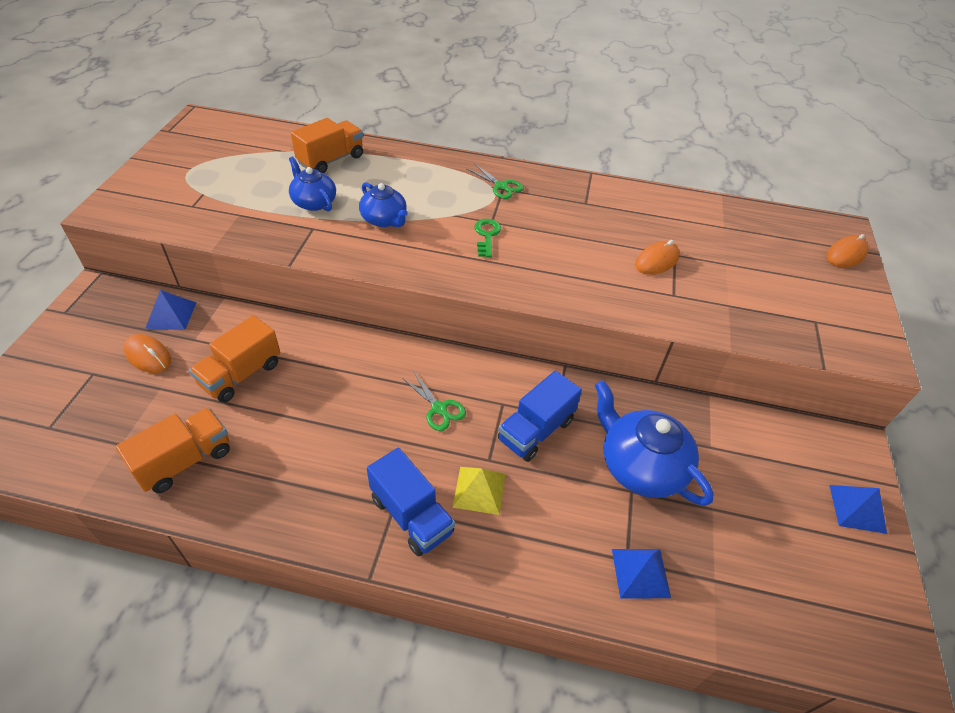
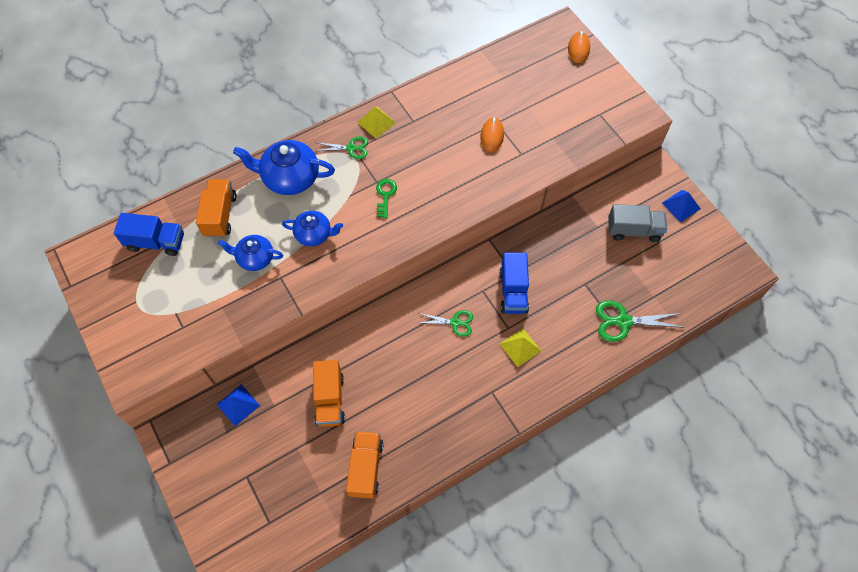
camera: 40 degrees left, 15 degrees up
orange mouse [124,334,171,373] -> none
blue truck [367,448,455,556] -> blue truck moved to [114,213,184,256]
green key [475,219,501,258] -> green key turned 45 degrees clockwise [376,179,397,218]
blue teapot [594,380,714,506] -> blue teapot moved to [233,140,335,195]
blue pyramid [612,549,671,599] -> green scissors [596,300,685,342]
none -> yellow pyramid [357,107,396,138]
none -> grey truck [608,204,667,242]

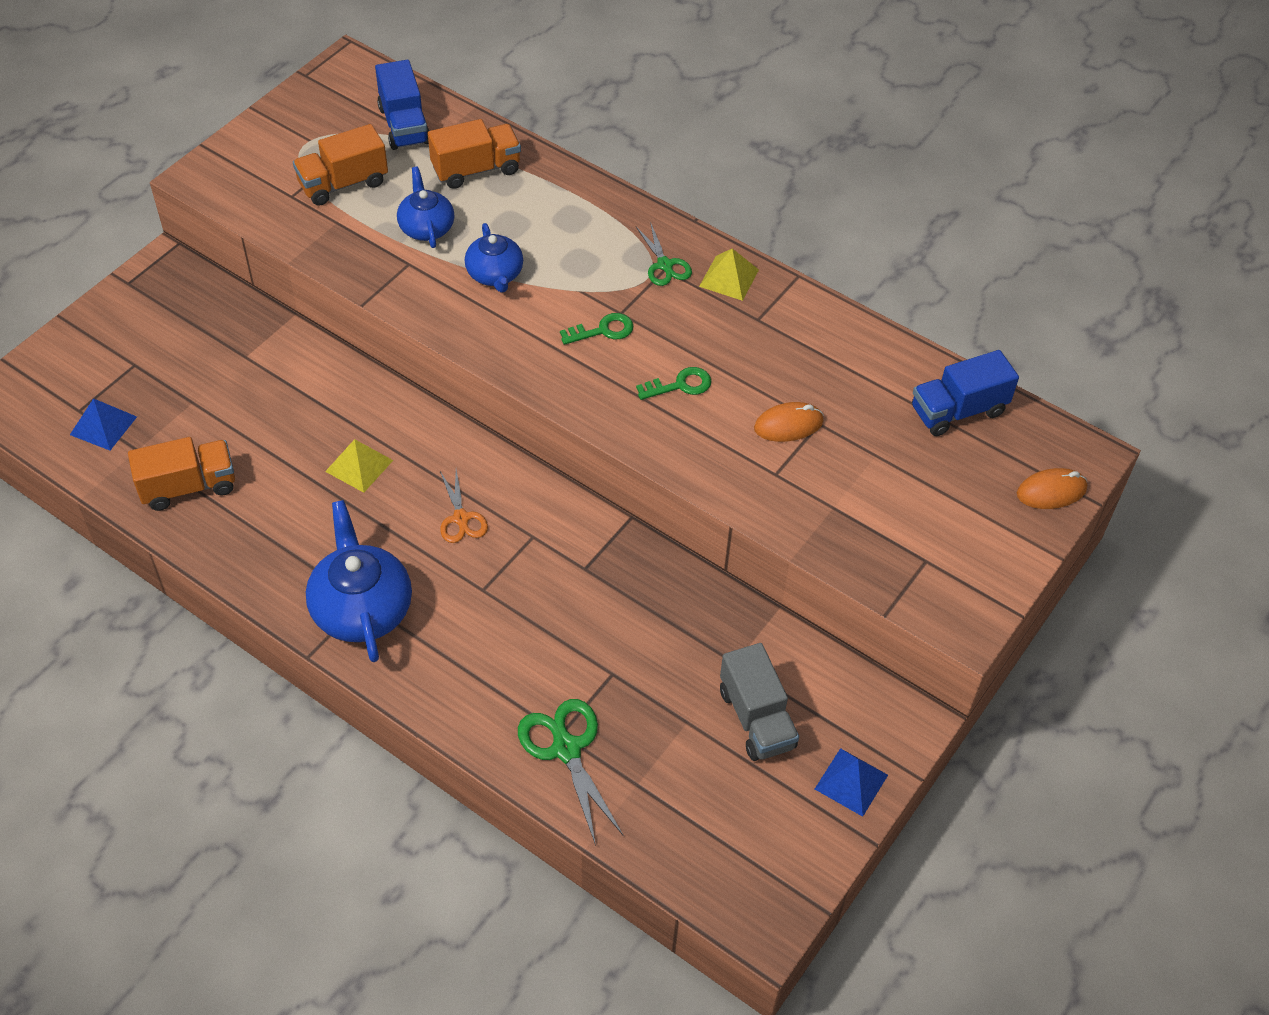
camera: 65 degrees right, 10 degrees down
blue pyramid [216,384,260,426] -> blue pyramid moved to [70,398,137,450]
blue teapot [233,140,335,195] -> blue teapot moved to [306,500,412,662]
orange truck [313,360,345,427] -> orange truck moved to [293,124,388,206]
green scissors [418,310,473,337] -> orange scissors [440,469,488,543]
blue truck [499,253,529,314] -> blue truck moved to [912,350,1019,436]
yellow pyramid [500,328,541,367] -> yellow pyramid moved to [325,439,393,493]
none -> green key [636,367,711,400]

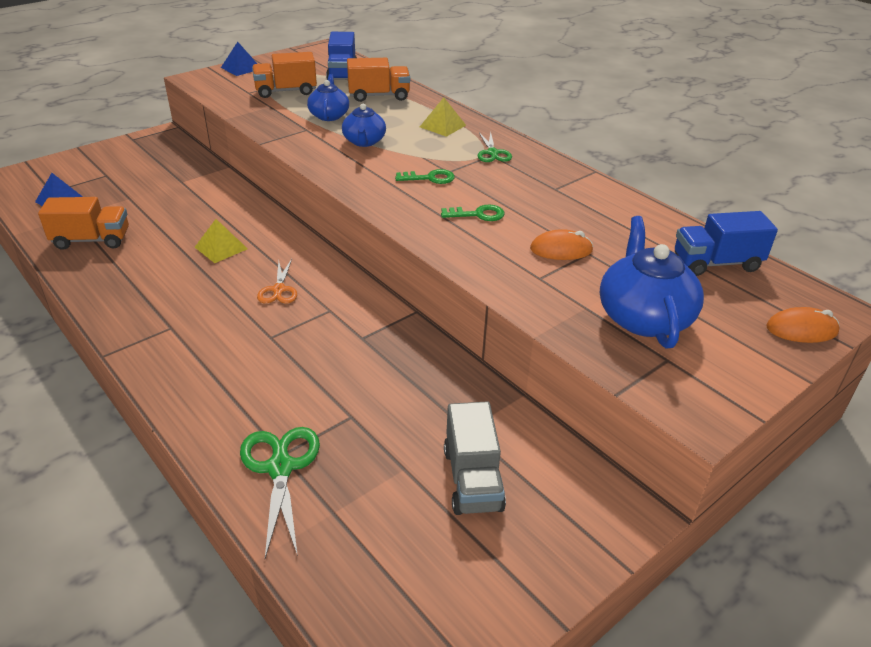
camera: 15 degrees right, 15 degrees down
blue teapot [306,500,412,662] -> blue teapot moved to [600,216,704,348]
yellow pyramid [699,248,759,301] -> yellow pyramid moved to [420,97,466,137]
blue pyramid [815,748,888,817] -> blue pyramid moved to [221,42,257,76]

